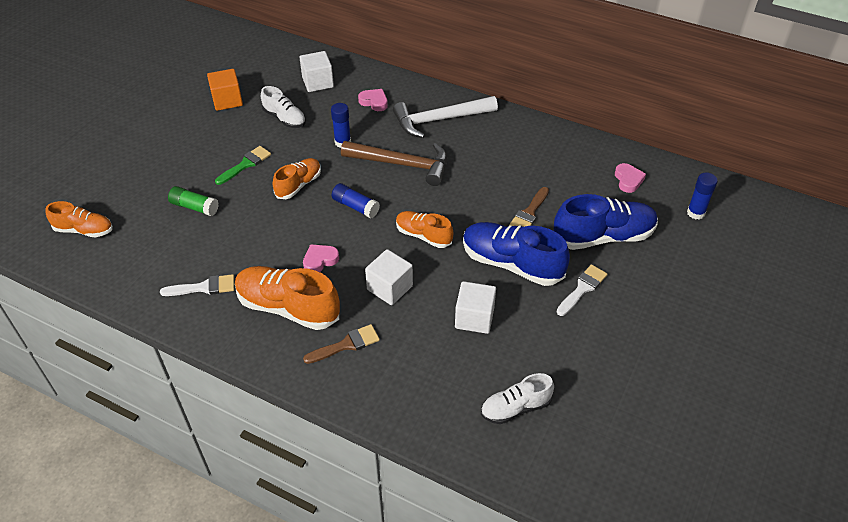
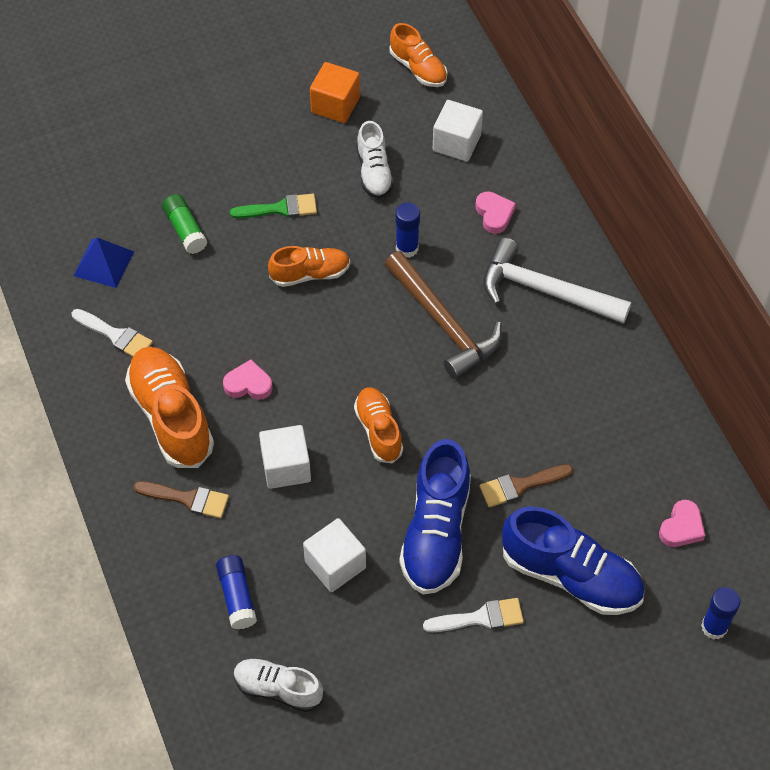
camera: 40 degrees right, 10 degrees up
orange shoe [46,201,113,237] -> orange shoe moved to [389,23,447,87]
blue glue stick [332,183,380,218] -> blue glue stick moved to [216,555,257,630]
blue shoe [463,222,570,286] -> blue shoe turned 150 degrees counterclockwise [399,439,471,595]
none -> blue pyramid [73,238,134,288]

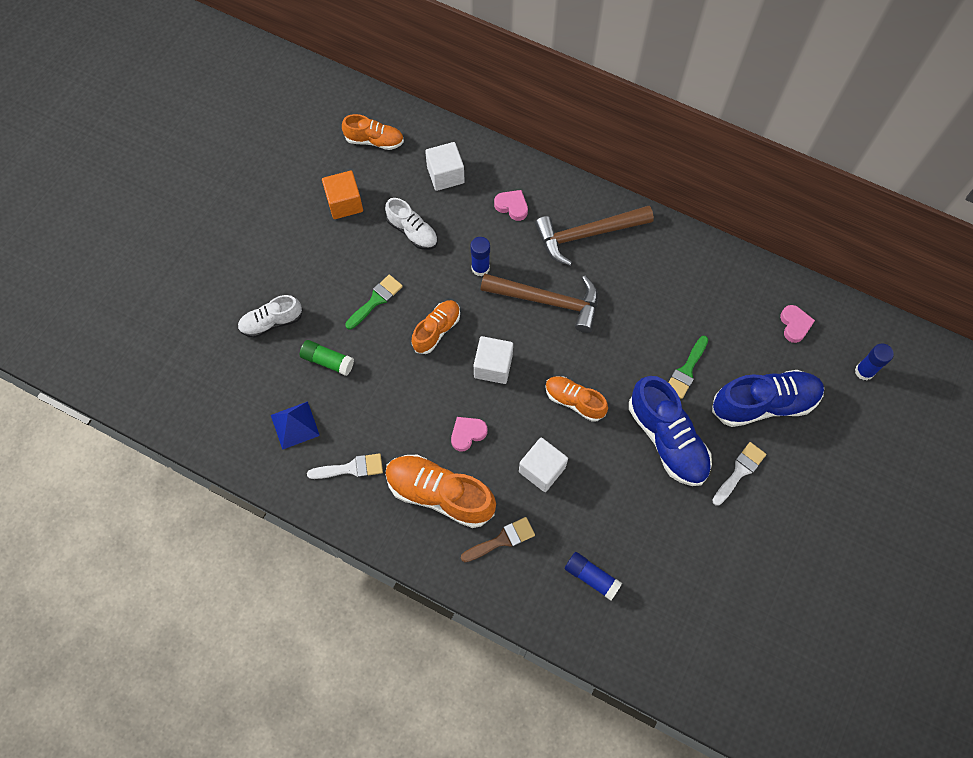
camera: 40 degrees left, 10 degrees up
white shoe [234,658,323,712] -> white shoe moved to [238,295,302,338]
white cube [303,518,366,592] -> white cube moved to [474,336,513,384]
brown brush [480,464,573,507] -> green brush [668,336,708,399]
white hammer [483,238,631,324] -> brown hammer [535,206,654,266]

